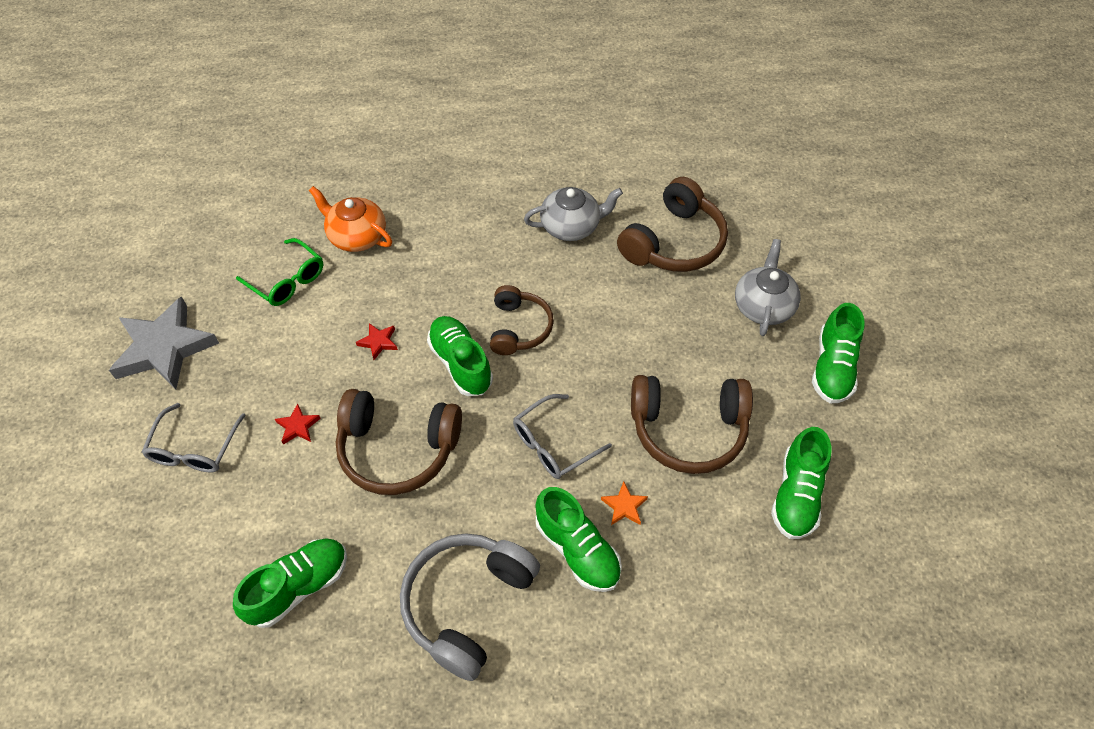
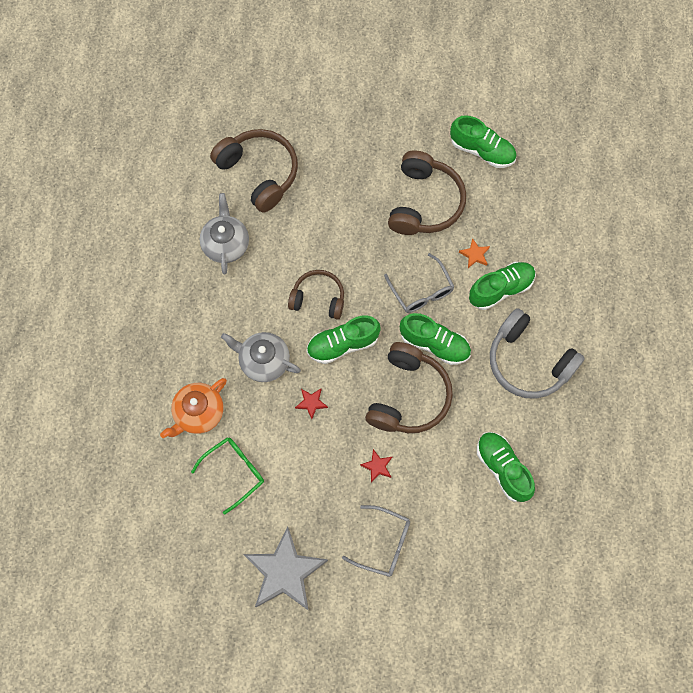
camera: 80 degrees left, 15 degrees up
grey teapot [735,239,801,336] -> grey teapot moved to [221,332,301,382]
green shoe [812,303,865,403] -> green shoe moved to [400,313,471,365]

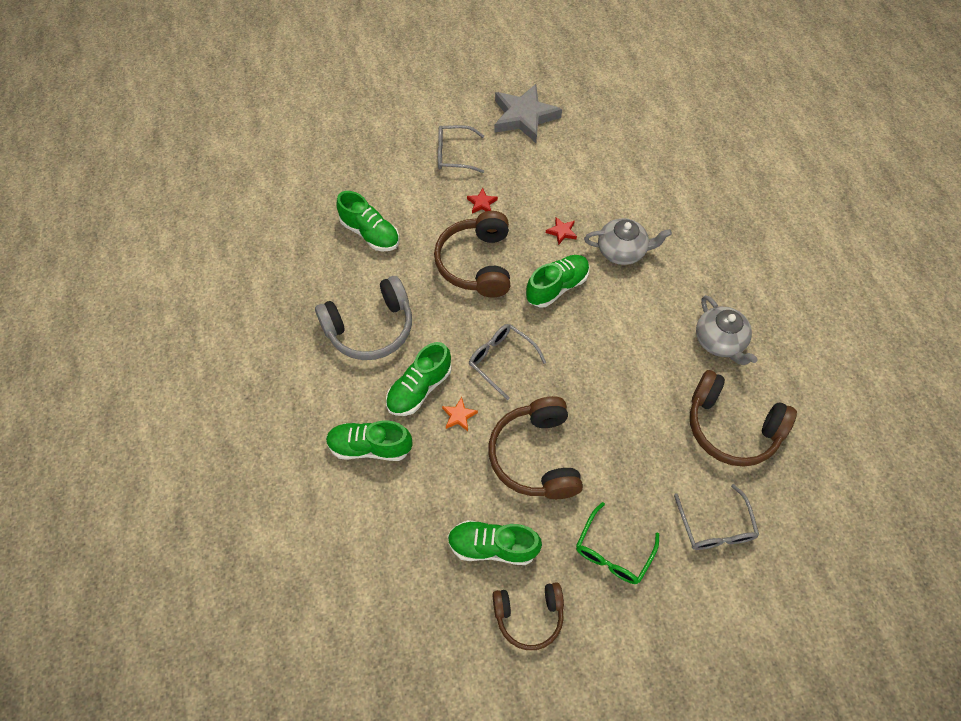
camera: 160 degrees right, 10 degrees down
orange teapot [160,378,227,438] -> none
green glasses [191,437,264,515] -> green glasses moved to [576,502,659,584]
brown headphones [288,270,344,320] -> brown headphones moved to [492,582,564,650]
green shoe [400,313,471,365] -> green shoe moved to [326,420,412,461]
grey headphones [490,308,585,399] -> grey headphones turned 135 degrees clockwise [315,276,412,360]
none -> grey glasses [674,484,759,550]

